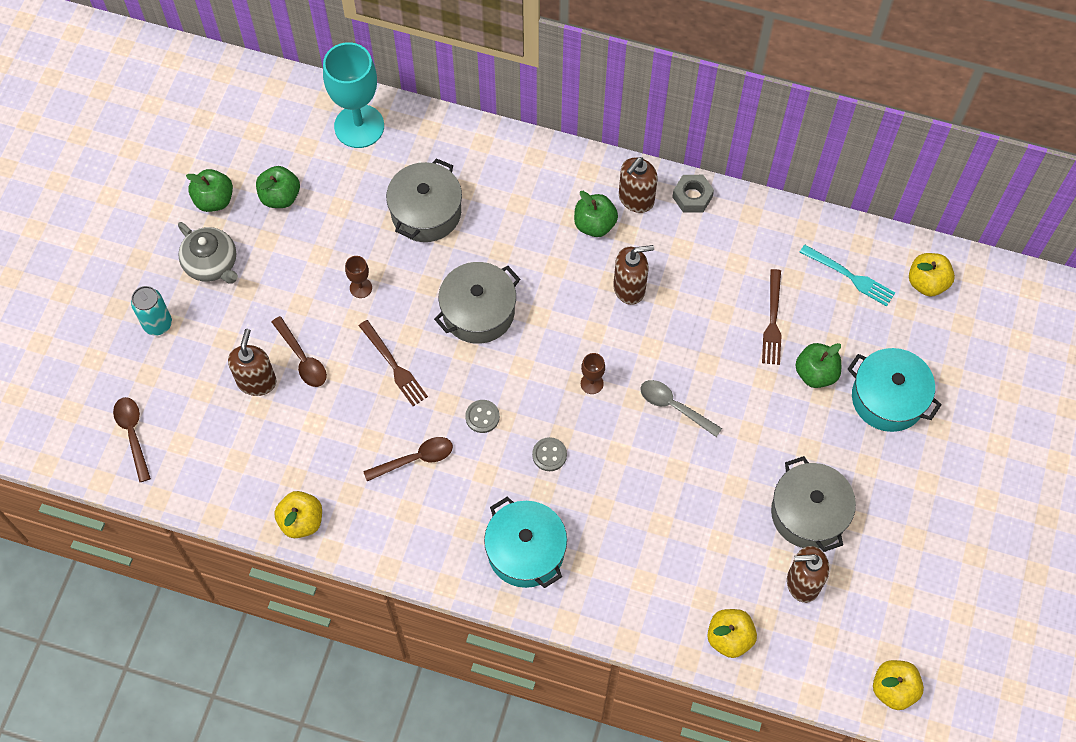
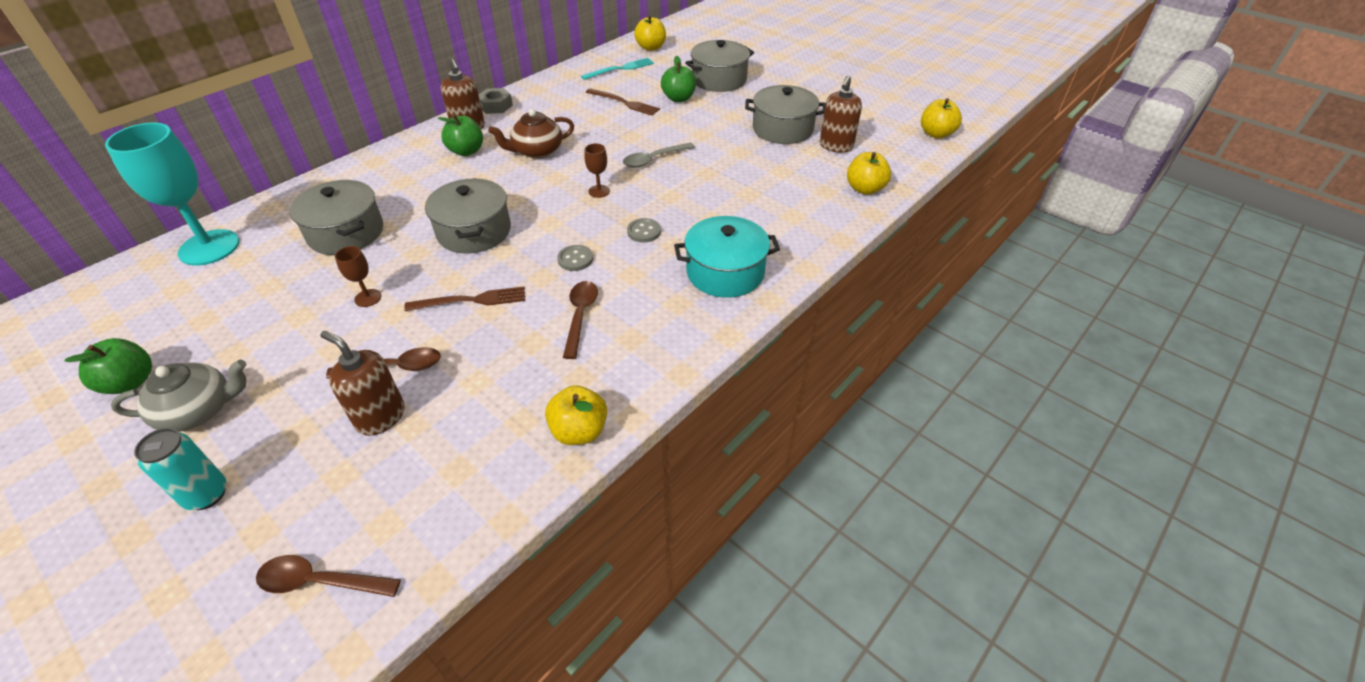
camera: 65 degrees left, 20 degrees down
green apple [256,166,300,208] -> none
brown soap dispenser [613,245,654,305] -> brown teapot [488,109,574,159]
turquoise pot [848,348,942,432] -> grey pot [685,40,754,92]

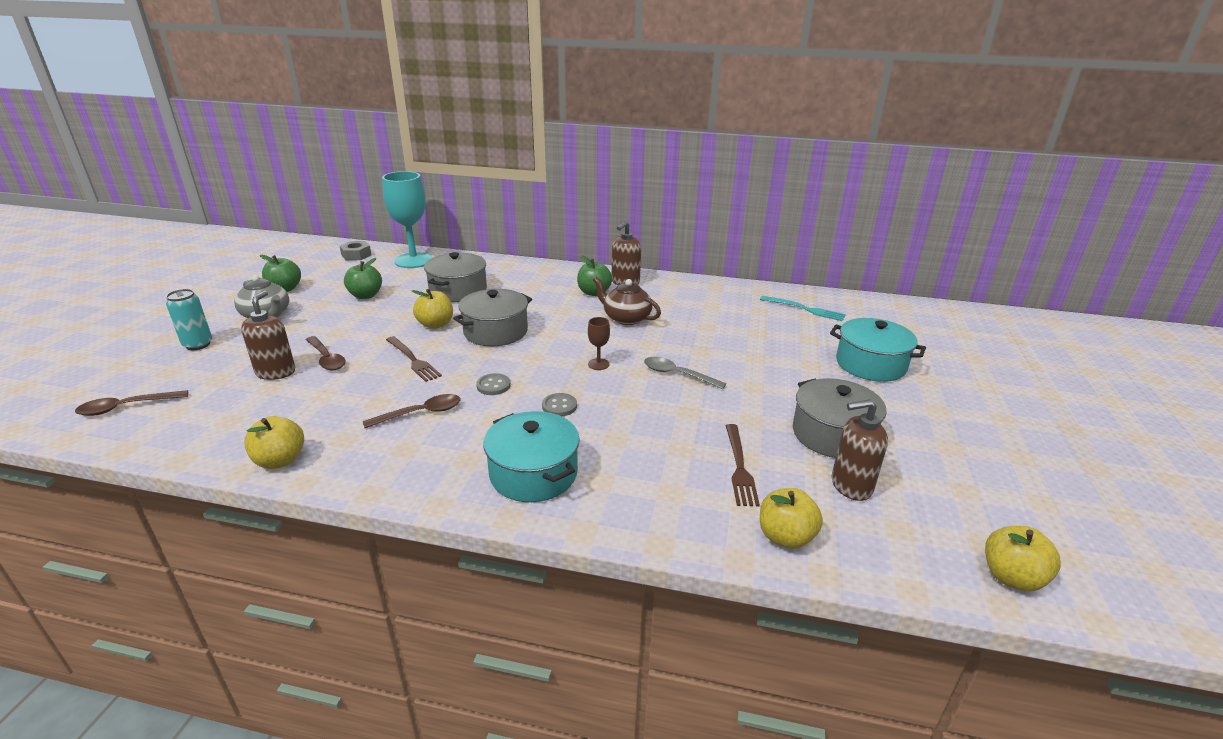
camera: 60 degrees right, 15 degrees down
brown spoon [256,555,401,597] -> brown spoon turned 90 degrees counterclockwise [75,390,188,416]
brown goblet [335,246,381,307] -> none
grey nut [478,88,513,114] -> grey nut moved to [340,241,372,260]
brown fork [586,89,660,115] -> brown fork moved to [725,424,760,506]
yellow apple [634,15,666,51] -> yellow apple moved to [412,289,453,329]
green apple [661,56,696,102] -> green apple moved to [344,258,382,299]
grey pot [685,40,754,92] -> turquoise pot [830,318,926,382]

